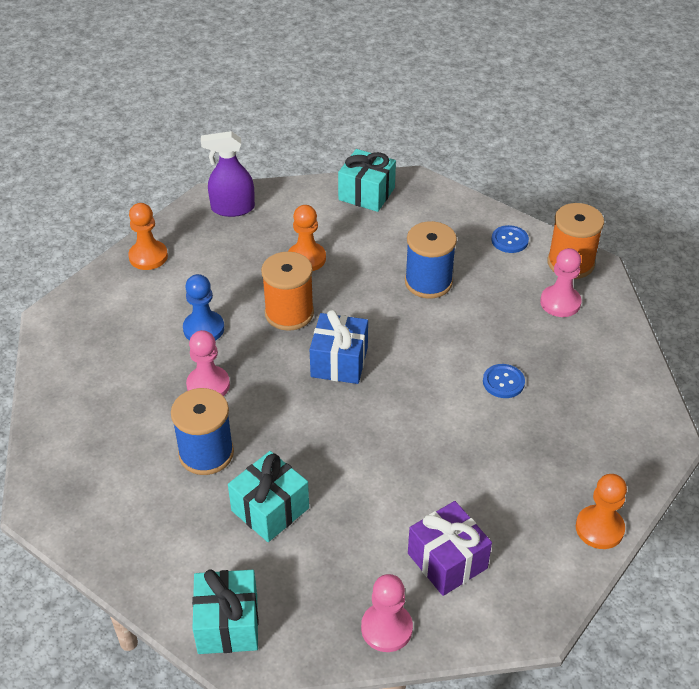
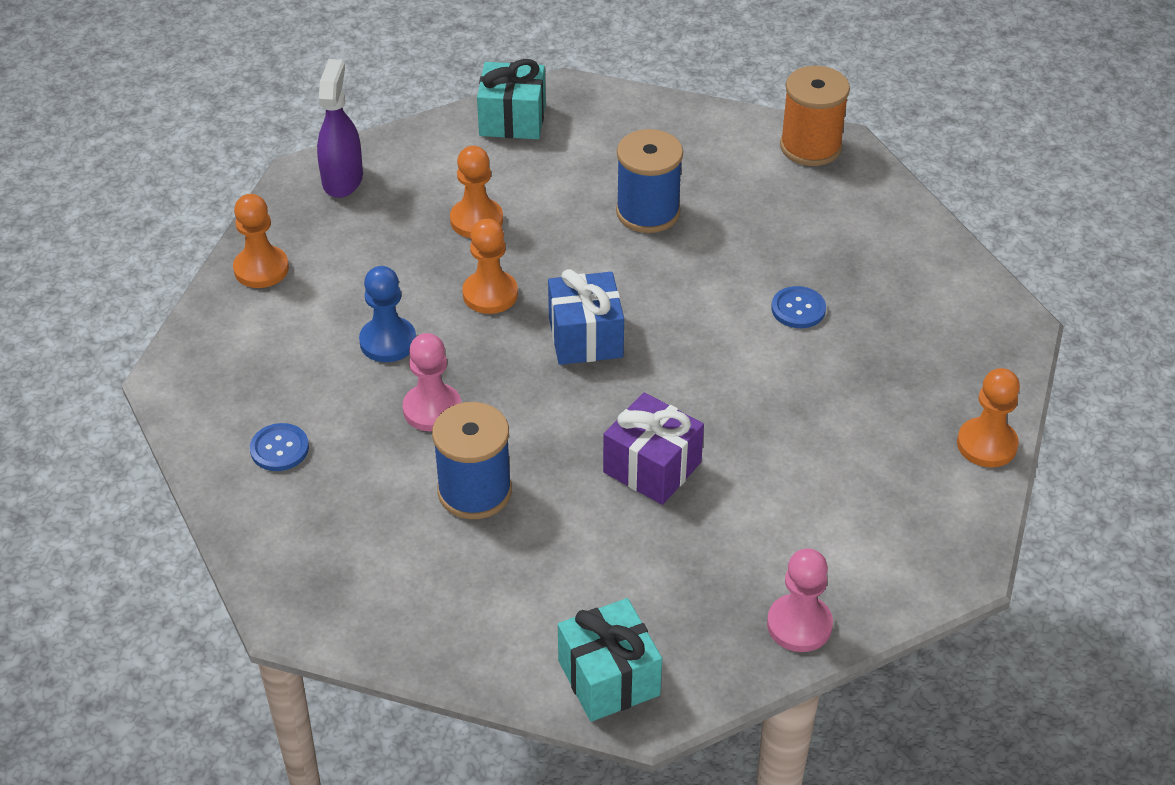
camera: 20 degrees left, 0 degrees up
purple spray bottle [201,131,255,217] -> purple spray bottle turned 120 degrees clockwise [317,59,363,198]
turquoise gift [228,451,309,542] -> none
orange spool [261,251,314,331] -> orange pawn [462,219,518,314]
purple gift [408,501,492,596] -> purple gift moved to [603,392,704,505]
blue button [491,225,529,253] -> blue button moved to [250,423,309,471]
pink pawn [540,248,581,317] -> none

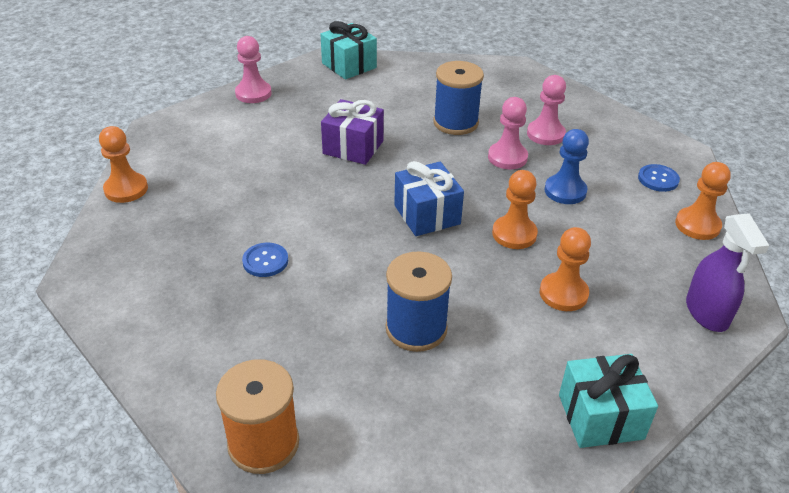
camera: 165 degrees right, 5 degrees down
blue button [250,423,309,471] -> blue button moved to [638,164,680,192]
none -> pink pawn [527,75,566,145]

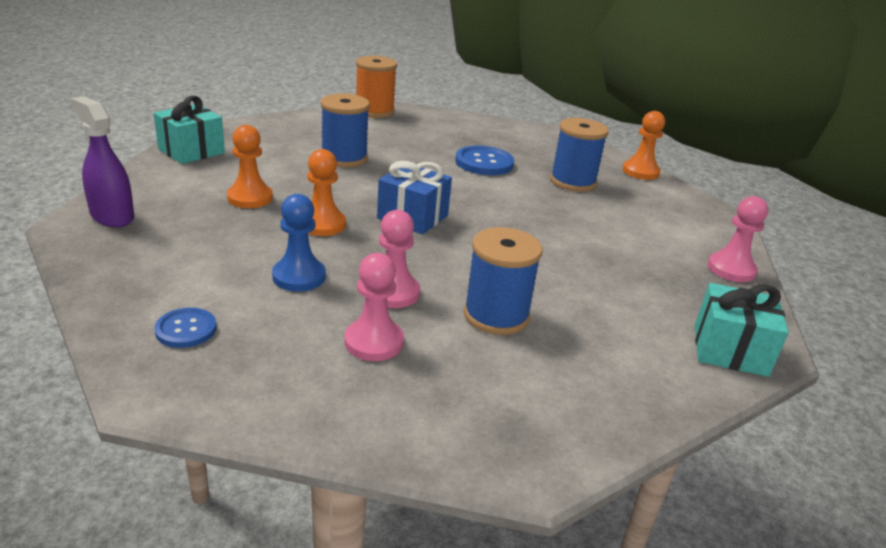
camera: 140 degrees right, 10 degrees down
blue button [242,243,288,277] -> blue button [455,146,514,175], size x1.61
purple gift [321,99,384,165] -> none
orange pawn [675,162,731,240] -> none
none -> blue spool [550,118,609,192]

